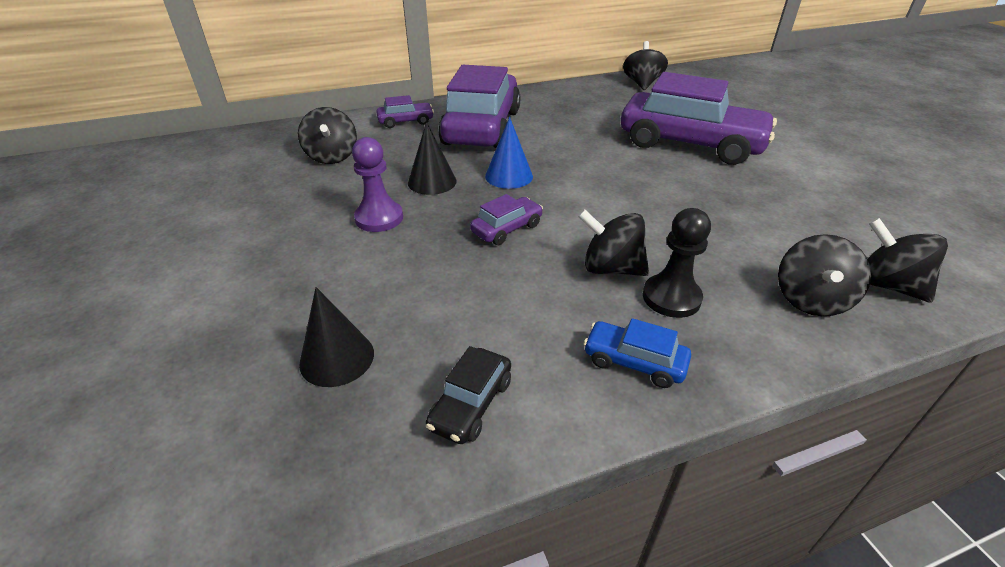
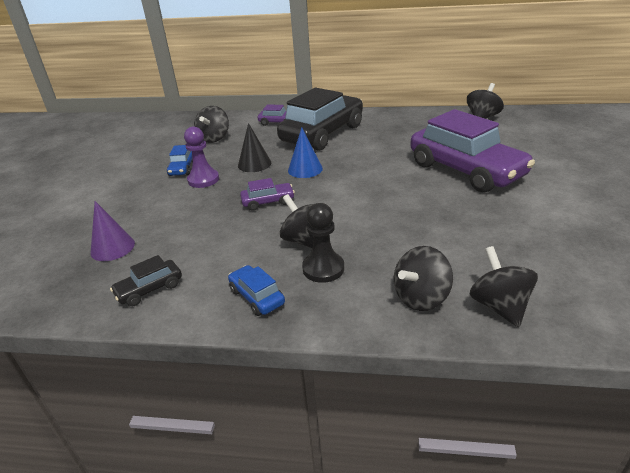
camera: 30 degrees right, 5 degrees down
black cone [299,287,374,387] -> purple cone [90,201,135,261]
purple car [438,65,520,148] -> black car [277,87,363,151]
none -> blue car [167,145,193,176]

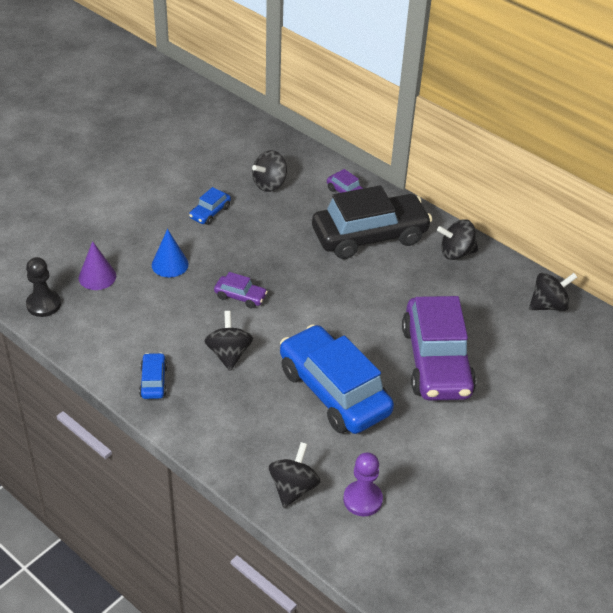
camera: 30 degrees right, 10 degrees up
black car [110,255,182,306] -> none
purple pawn [184,127,219,188] -> purple pawn moved to [343,452,383,516]
black cone [238,123,271,172] -> none
blue cone [288,127,323,178] -> blue cone moved to [152,229,189,278]
black pawn [302,203,344,283] -> black pawn moved to [26,257,61,317]
black spinning top [394,246,453,311] -> black spinning top moved to [437,219,479,260]
none -> blue car [280,324,394,434]

